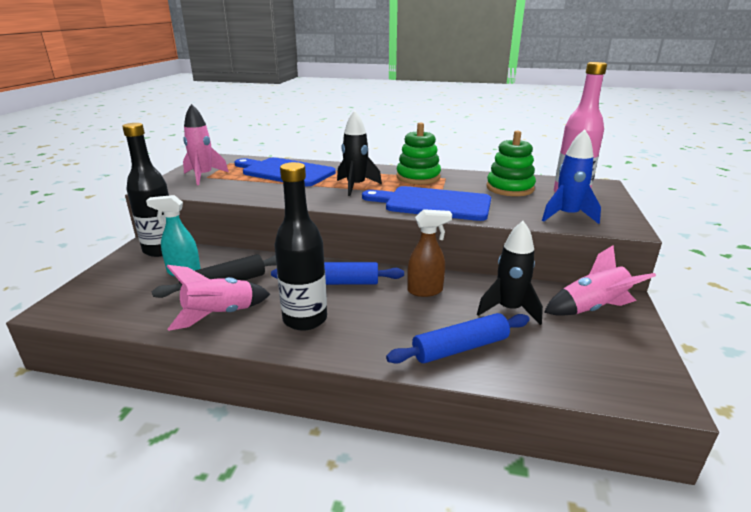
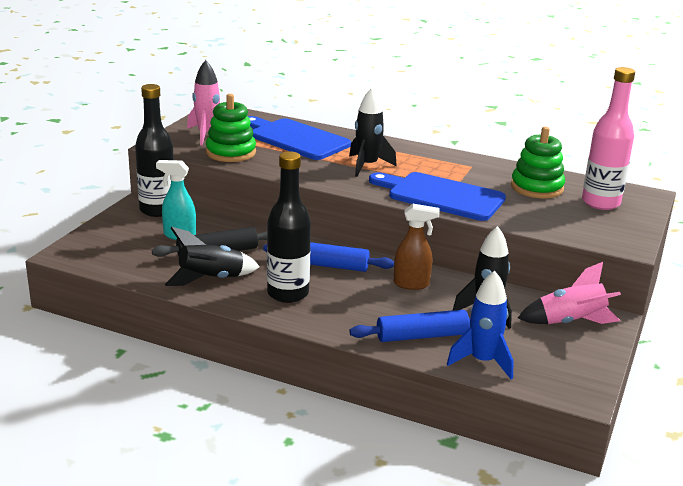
camera: 10 degrees right, 0 degrees up
pink rocket [167,265,270,331] -> black rocket [165,227,260,286]
green stacking toy [396,122,441,184] -> green stacking toy moved to [206,94,256,162]
blue rocket [542,129,601,224] -> blue rocket moved to [447,271,514,379]

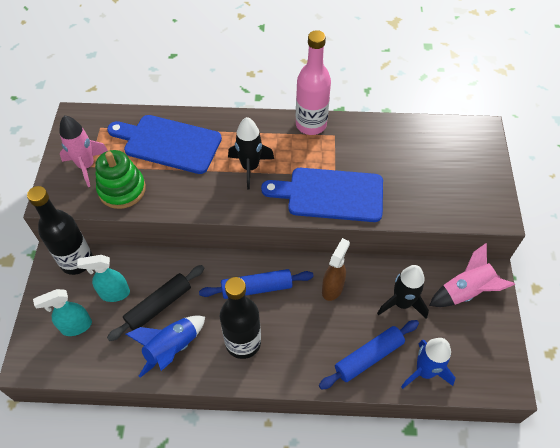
camera: 20 degrees left, 30 degrees up
black rocket [165,227,260,286] -> blue rocket [126,316,205,378]
brown spray bottle [394,204,440,290] -> brown spray bottle turned 45 degrees counterclockwise [322,238,350,301]
green stacking toy [511,127,565,198] -> none
pink bottle [582,67,635,210] -> pink bottle moved to [296,30,331,135]
none -> turquoise spray bottle [33,289,92,336]

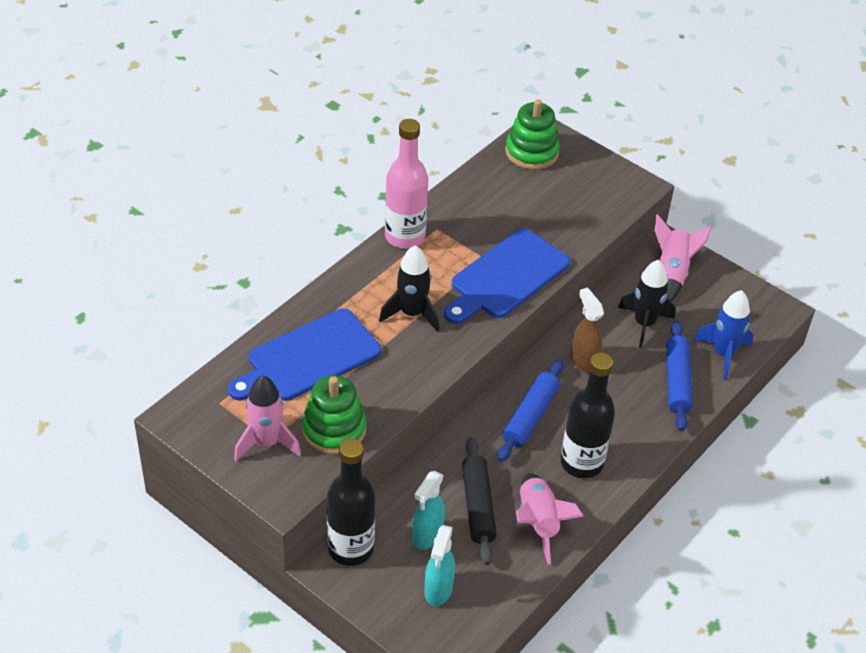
camera: 55 degrees left, 10 degrees down
blue rocket [126,316,205,378] -> pink rocket [516,473,584,564]
none -> green stacking toy [505,99,560,170]

